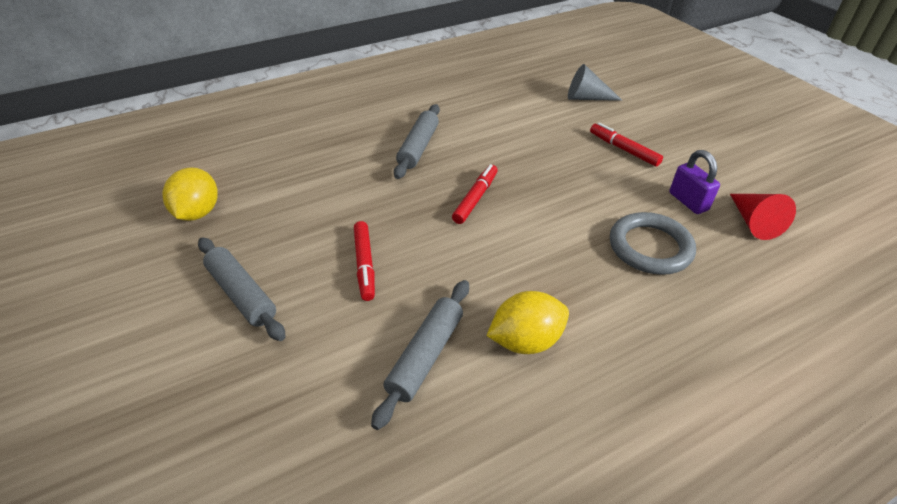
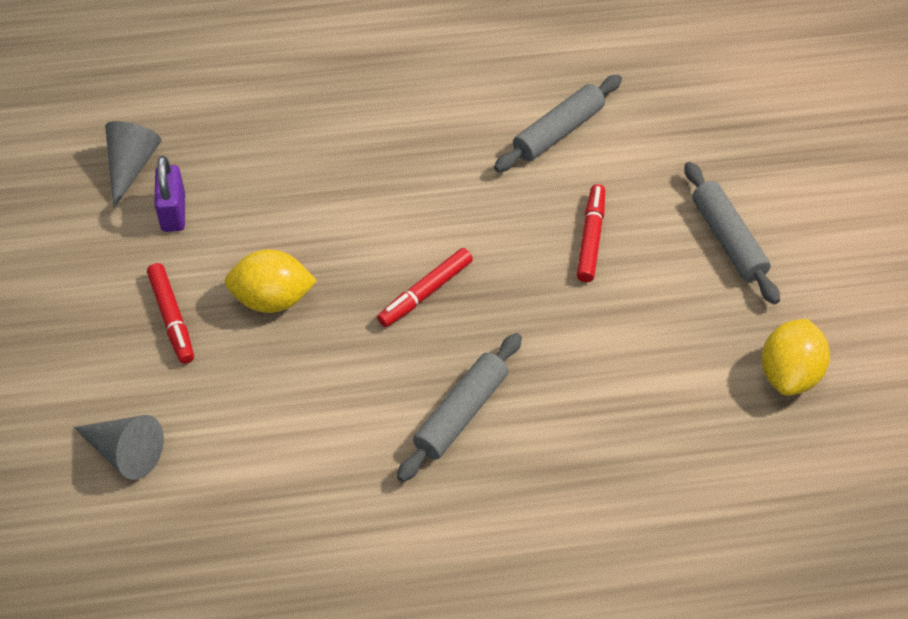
camera: 160 degrees left, 10 degrees up
yellow lemon [486,291,569,354] -> yellow lemon moved to [224,249,317,313]
grey ring [610,212,696,275] -> none
red cone [730,194,796,240] -> grey cone [105,121,161,209]

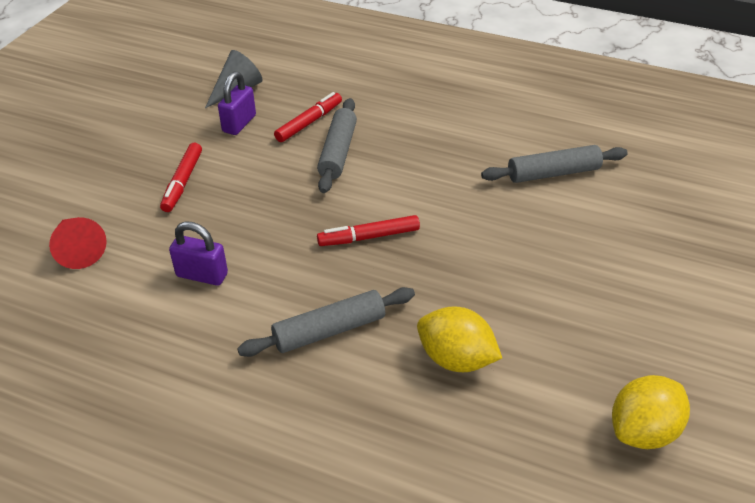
camera: 30 degrees right, 10 degrees down
grey cone [73,415,164,480] -> red cone [49,217,107,269]
yellow lemon [224,249,317,313] -> yellow lemon moved to [417,306,502,372]
red marker [577,184,605,282] -> red marker moved to [274,92,342,142]
grey rolling pin [685,162,780,304] -> grey rolling pin moved to [317,98,357,193]
none -> purple padlock [169,222,228,286]

